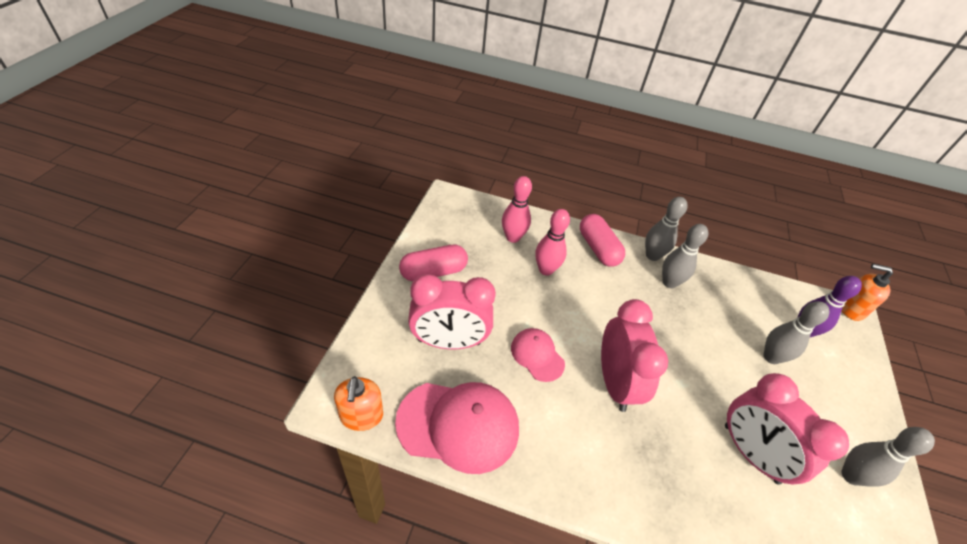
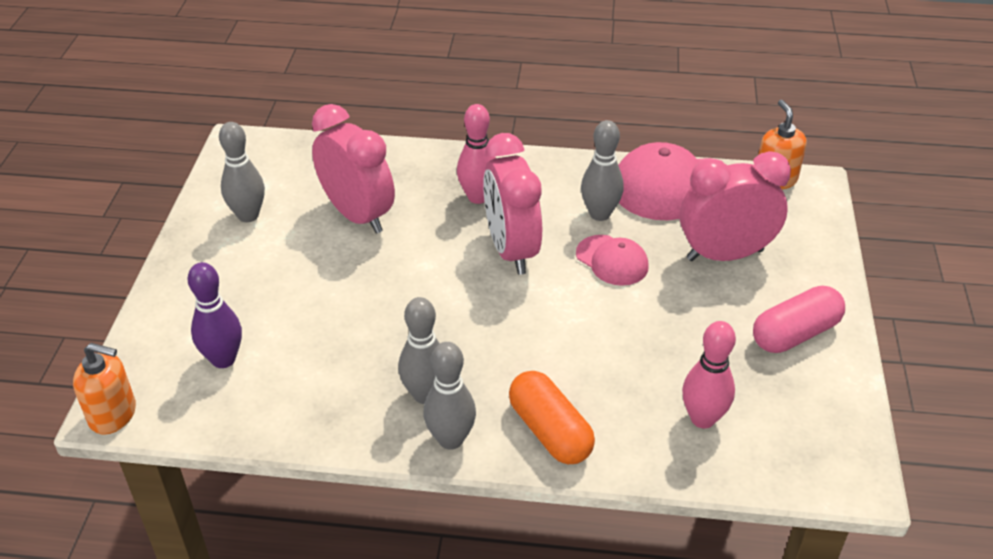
camera: 175 degrees right, 5 degrees down
pink bowling pin [535,209,570,276] -> pink bowling pin moved to [457,104,496,204]
pink capsule [580,214,625,267] -> orange capsule [509,371,595,464]
grey bowling pin [763,301,829,364] -> grey bowling pin moved to [581,120,624,221]

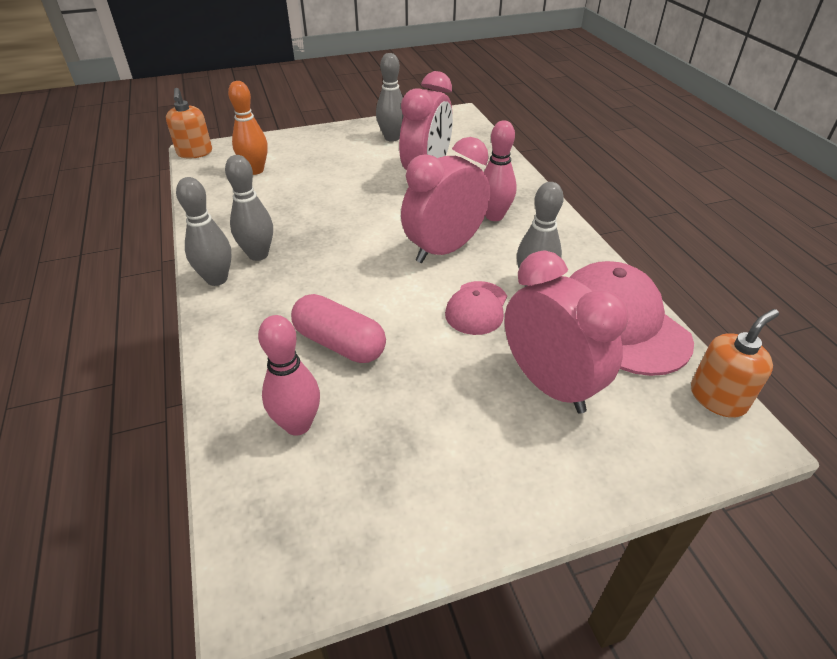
camera: 65 degrees right, 0 degrees up
purple bowling pin [188,262,242,368] -> orange bowling pin [228,81,268,175]
orange capsule [509,371,595,464] -> none
pink capsule [753,286,845,353] -> pink capsule moved to [291,294,386,363]

